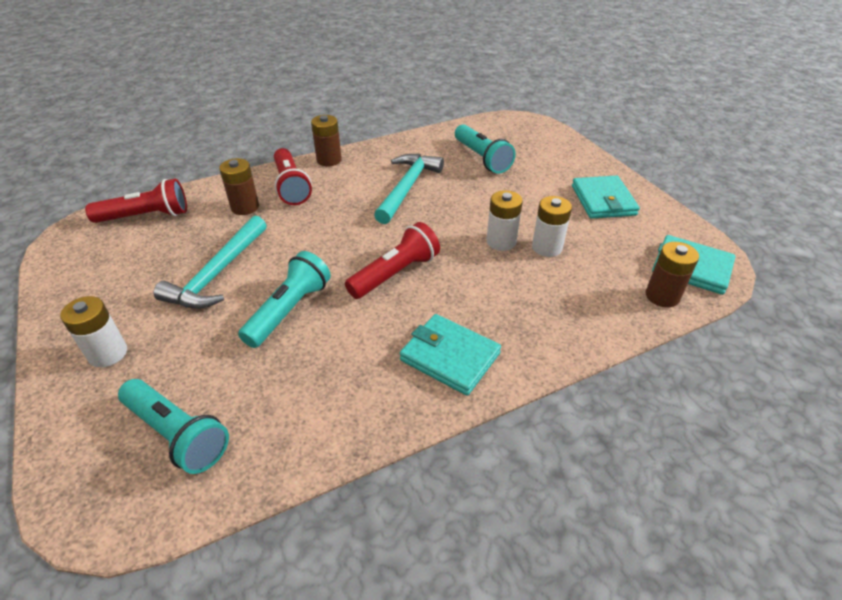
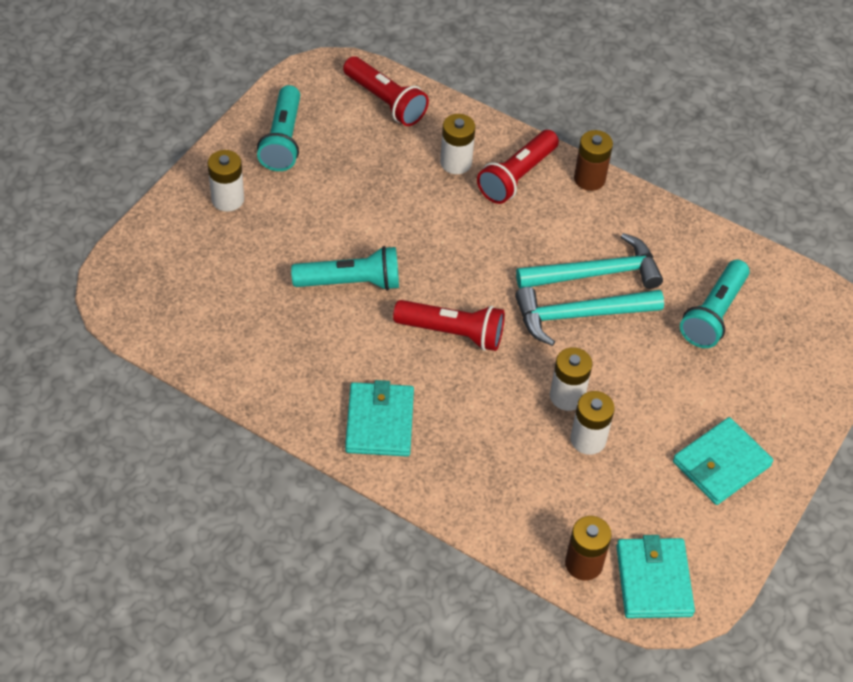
camera: 55 degrees right, 10 degrees up
turquoise flashlight [118,379,229,474] -> turquoise flashlight moved to [257,85,300,171]
turquoise hammer [154,216,267,309] -> turquoise hammer moved to [515,287,664,346]
brown battery [219,158,259,215] -> white battery [440,114,476,174]

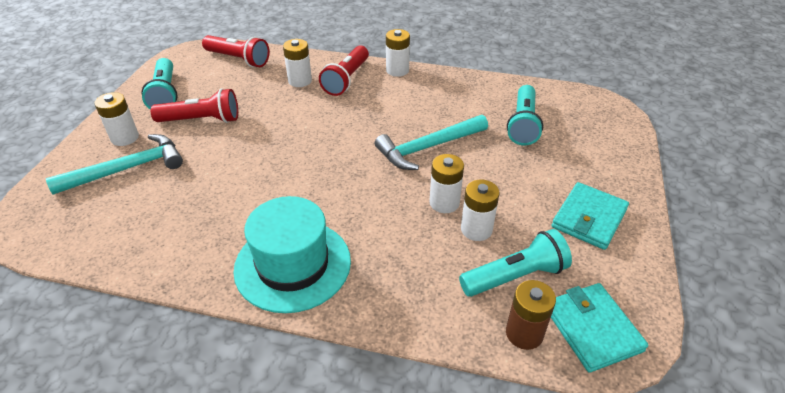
camera: 15 degrees left, 10 degrees down
turquoise flashlight [291,246,399,291] -> turquoise flashlight moved to [459,229,572,297]
turquoise wallet [345,380,414,456] -> turquoise hat [233,196,351,313]
red flashlight [393,300,505,351] -> red flashlight moved to [150,89,238,123]
turquoise hammer [516,233,663,289] -> turquoise hammer moved to [46,134,183,195]
brown battery [574,130,613,191] -> white battery [386,29,410,77]

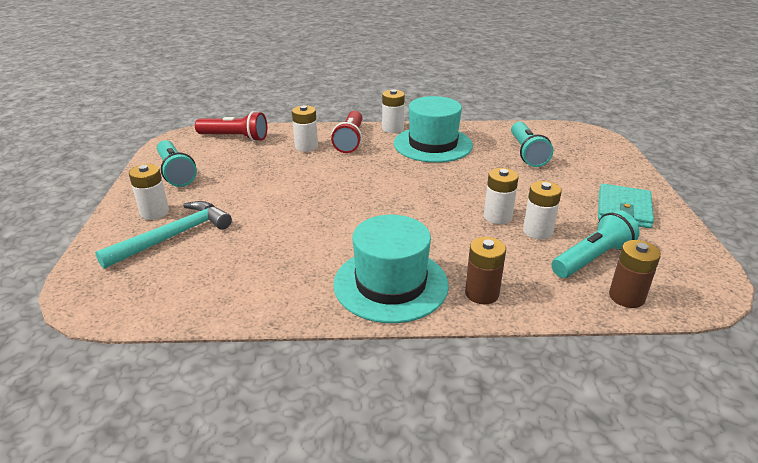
camera: 15 degrees left, 10 degrees down
red flashlight [150,89,238,123] -> none
turquoise hammer [375,115,488,170] -> none
turquoise wallet [551,283,648,373] -> none
none -> turquoise hat [394,96,473,163]
none -> brown battery [465,237,506,304]

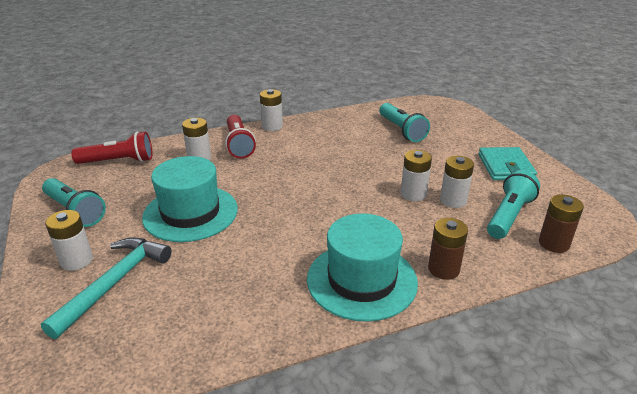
camera: 20 degrees left, 0 degrees up
turquoise hat [394,96,473,163] -> turquoise hat moved to [142,156,238,242]

